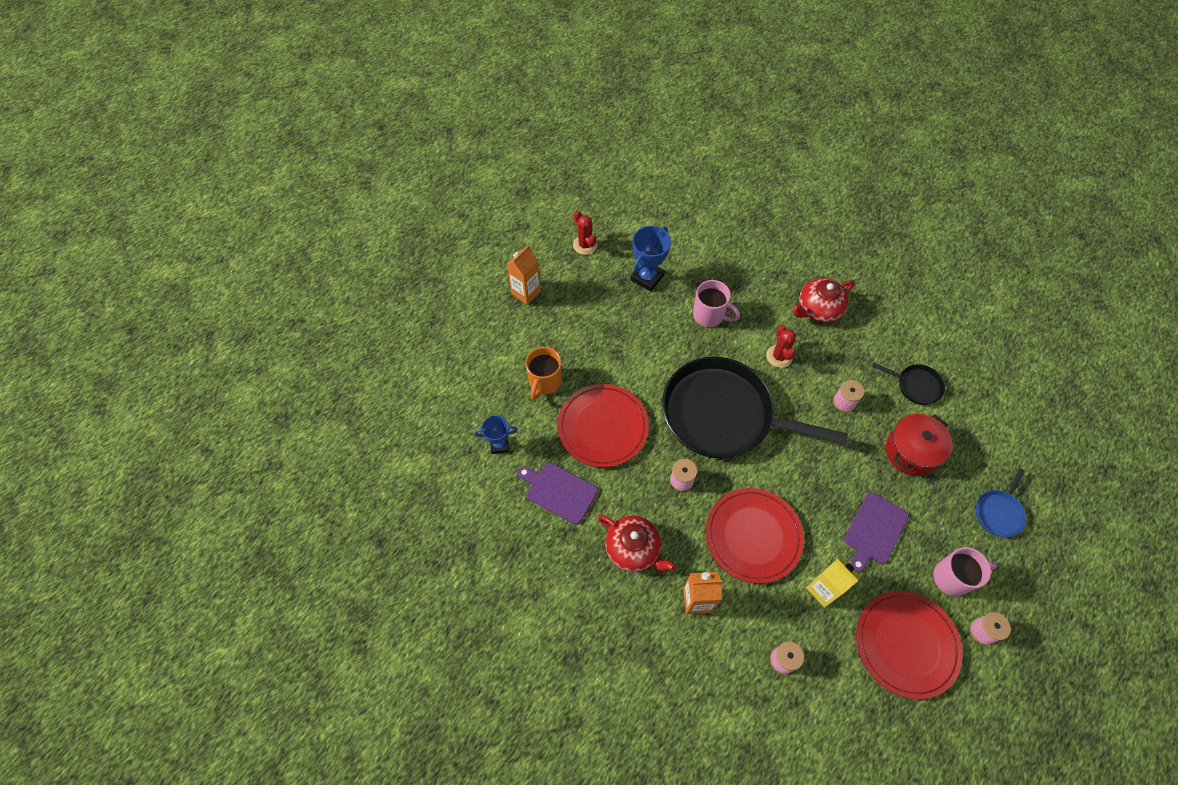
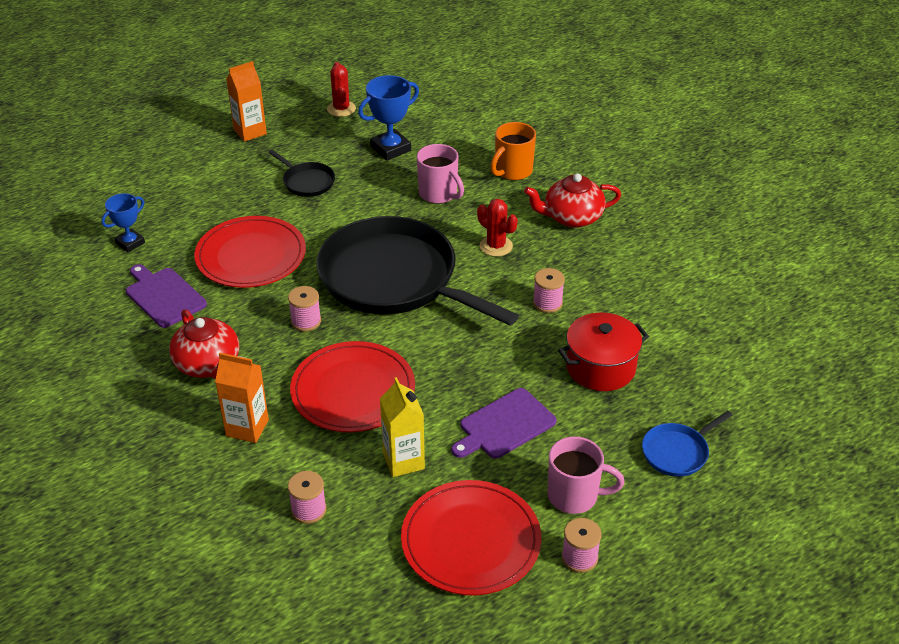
camera: 20 degrees right, 20 degrees down
blue trophy [475,415,518,454] -> blue trophy turned 60 degrees counterclockwise [101,193,145,252]
orange mug [525,347,562,401] -> orange mug moved to [490,122,536,180]
red cactus [766,325,796,368] -> red cactus turned 60 degrees counterclockwise [477,199,518,257]
black pan [872,363,945,405] -> black pan moved to [268,150,335,197]

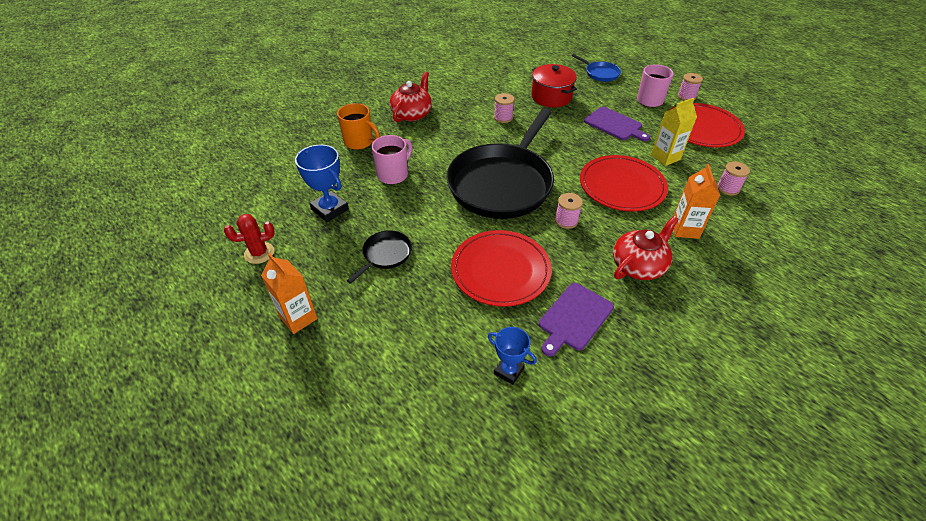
camera: 100 degrees left, 5 degrees up
red cactus [477,199,518,257] -> none
red teapot [524,173,621,228] -> red teapot turned 135 degrees counterclockwise [390,72,432,122]

